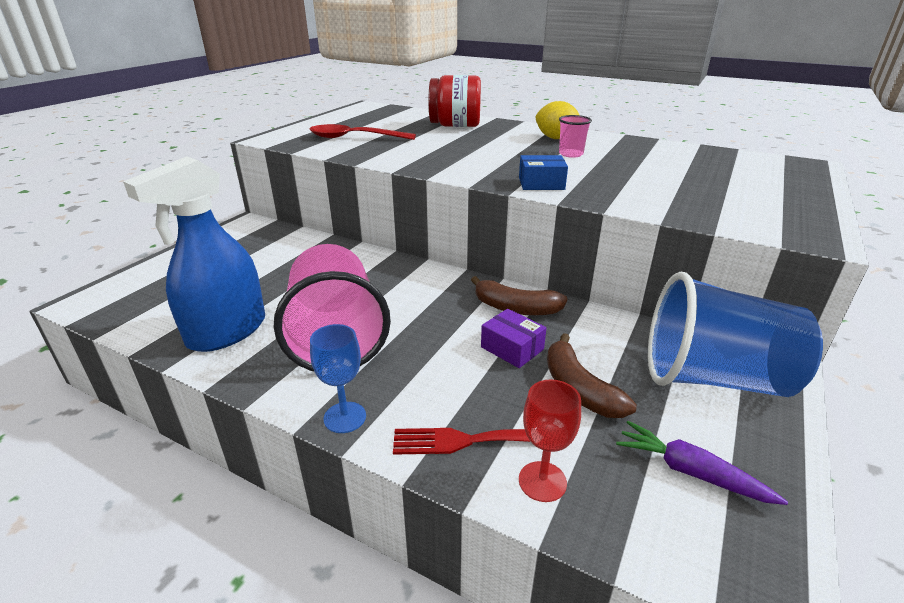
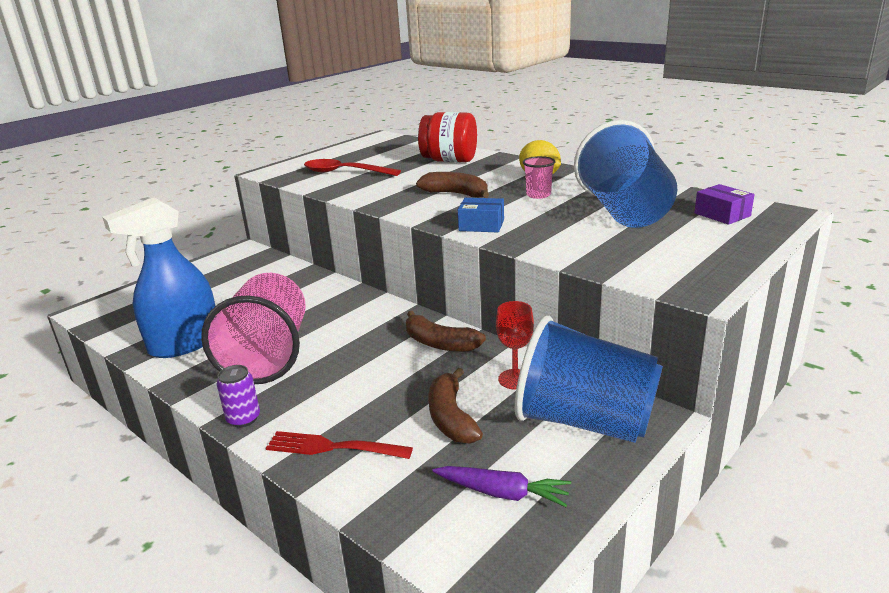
camera: 15 degrees right, 5 degrees down
blue goblet [310,324,366,433] -> purple can [217,365,260,427]
purple box [481,309,546,368] -> purple box moved to [694,184,755,225]
red goblet [519,379,581,502] -> red goblet moved to [496,301,534,389]
purple carrot [616,421,788,505] -> purple carrot turned 150 degrees clockwise [432,466,571,507]
none -> brown banana [416,172,490,198]
none -> blue cup [574,120,677,228]

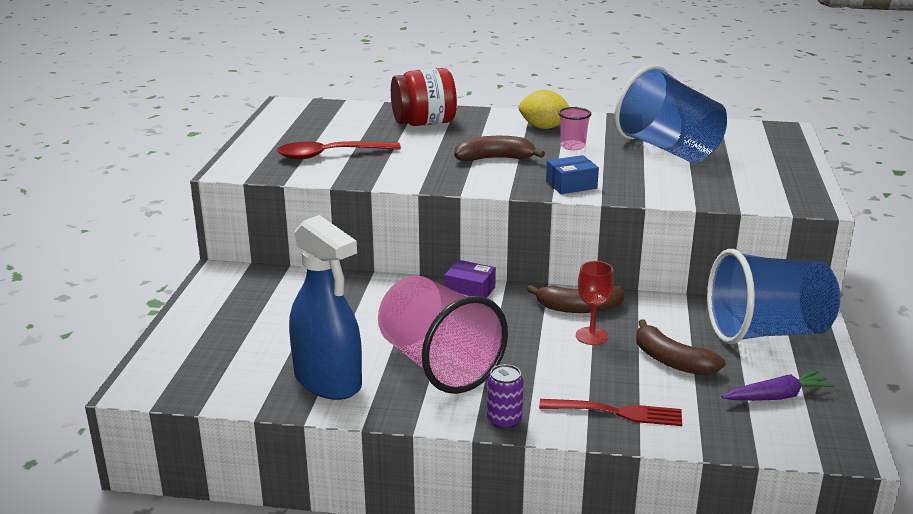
camera: 35 degrees left, 0 degrees up
blue spray bottle [102,197,216,358] -> blue spray bottle turned 60 degrees counterclockwise [289,215,362,400]
red fork [266,431,413,459] -> red fork turned 150 degrees counterclockwise [539,399,682,426]
red goblet [496,301,534,389] -> red goblet moved to [576,261,614,345]
purple box [694,184,755,225] -> purple box moved to [444,260,496,298]

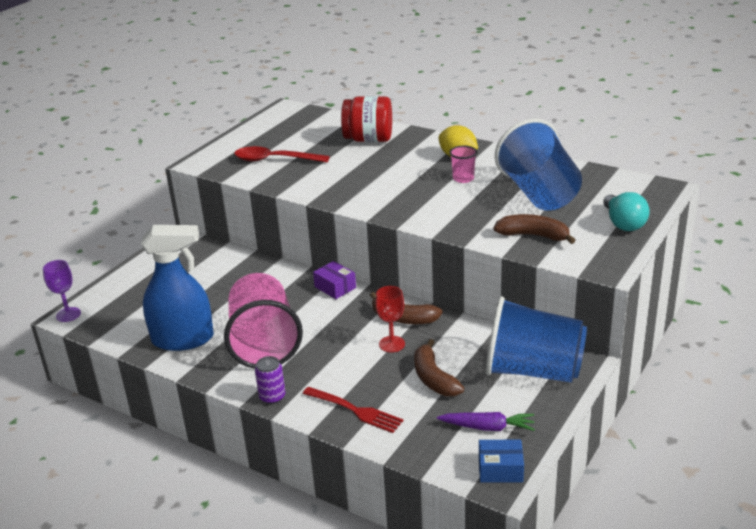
camera: 25 degrees right, 5 degrees up
blue spray bottle [289,215,362,400] -> blue spray bottle turned 75 degrees counterclockwise [141,225,214,351]
brown banana [454,136,545,161] -> brown banana moved to [493,214,576,244]
blue box [546,155,599,194] -> blue box moved to [479,440,524,482]
none -> purple goblet [43,260,81,322]
none -> turquoise light bulb [603,192,650,231]

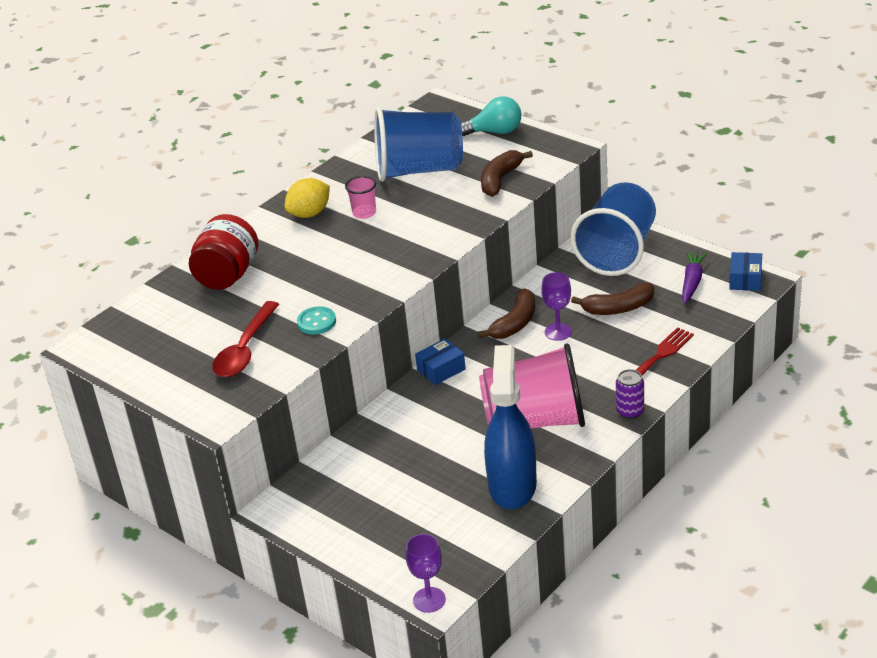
camera: 80 degrees left, 5 degrees up
purple box [313,261,356,299] -> blue box [415,338,466,385]
red goblet [375,286,405,353] -> purple goblet [541,272,572,341]
none -> turquoise button [297,306,336,334]

